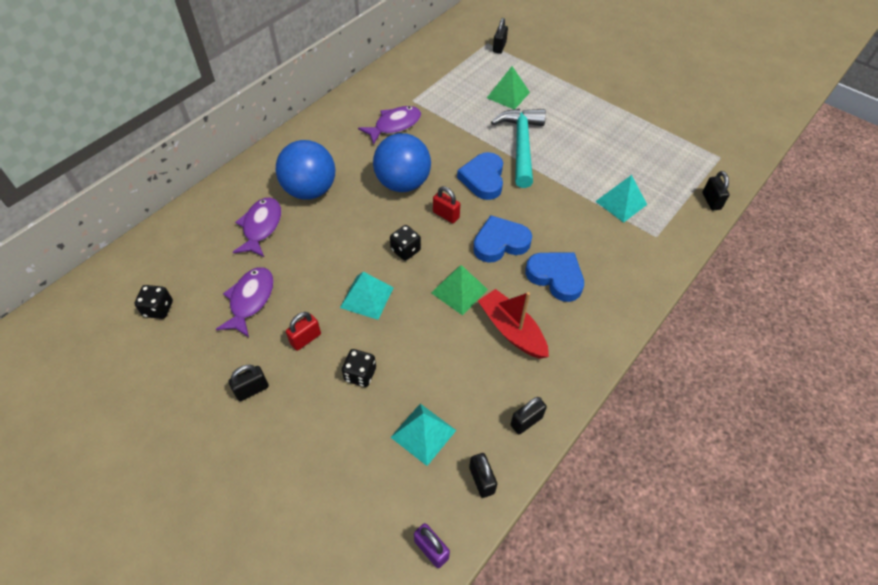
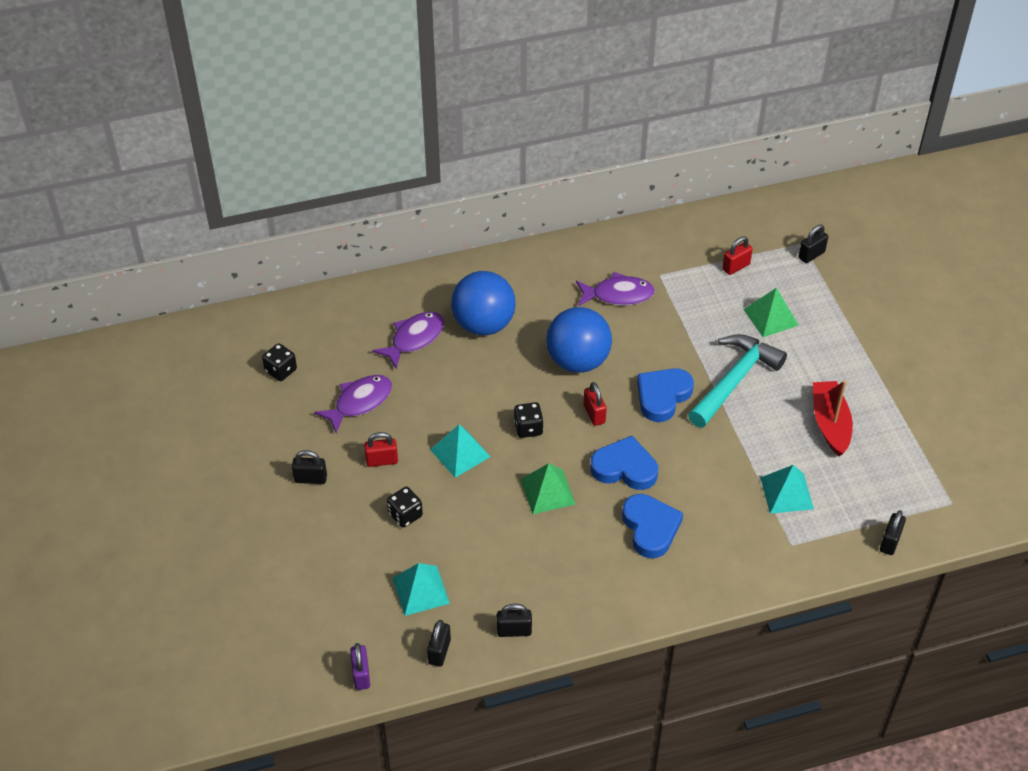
camera: 35 degrees right, 5 degrees down
red boat [478,289,549,359] -> red boat moved to [813,380,853,457]
none -> red padlock [722,237,753,275]

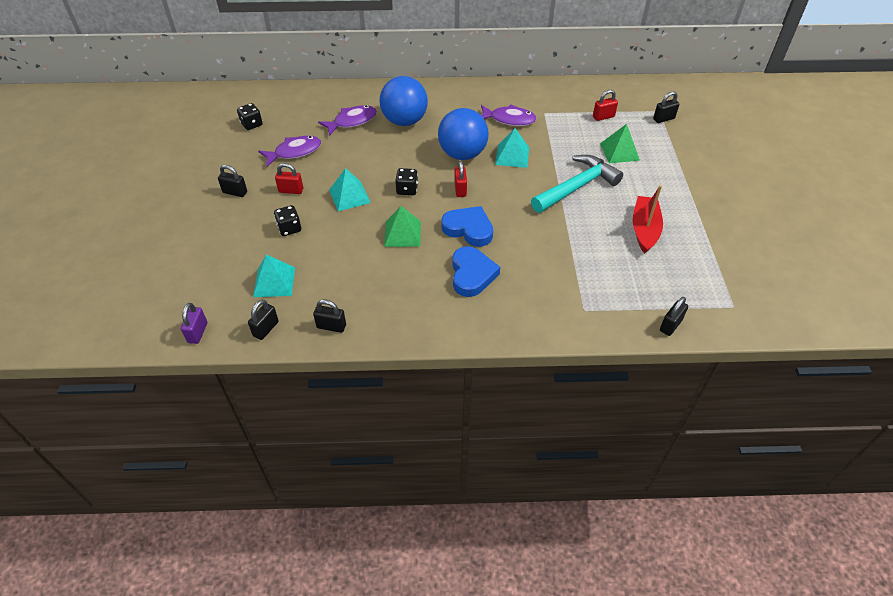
camera: 15 degrees right, 0 degrees up
blue heart [637,368,694,422] -> none
turquoise pyramid [760,465,814,514] -> turquoise pyramid moved to [495,128,529,168]

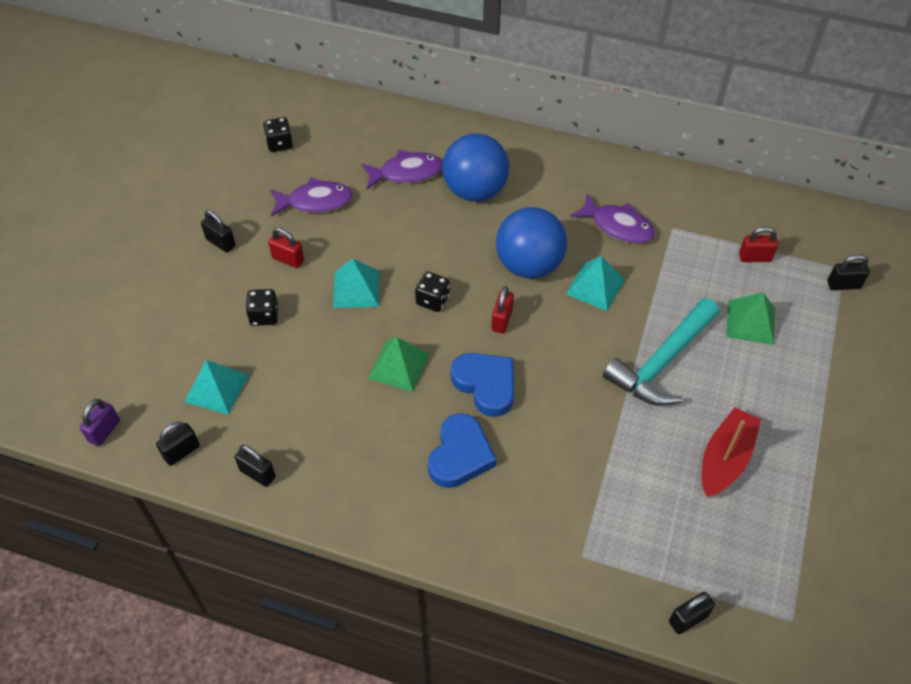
camera: 20 degrees right, 5 degrees up
turquoise hammer [531,155,623,213] -> turquoise hammer turned 150 degrees clockwise [603,298,719,406]

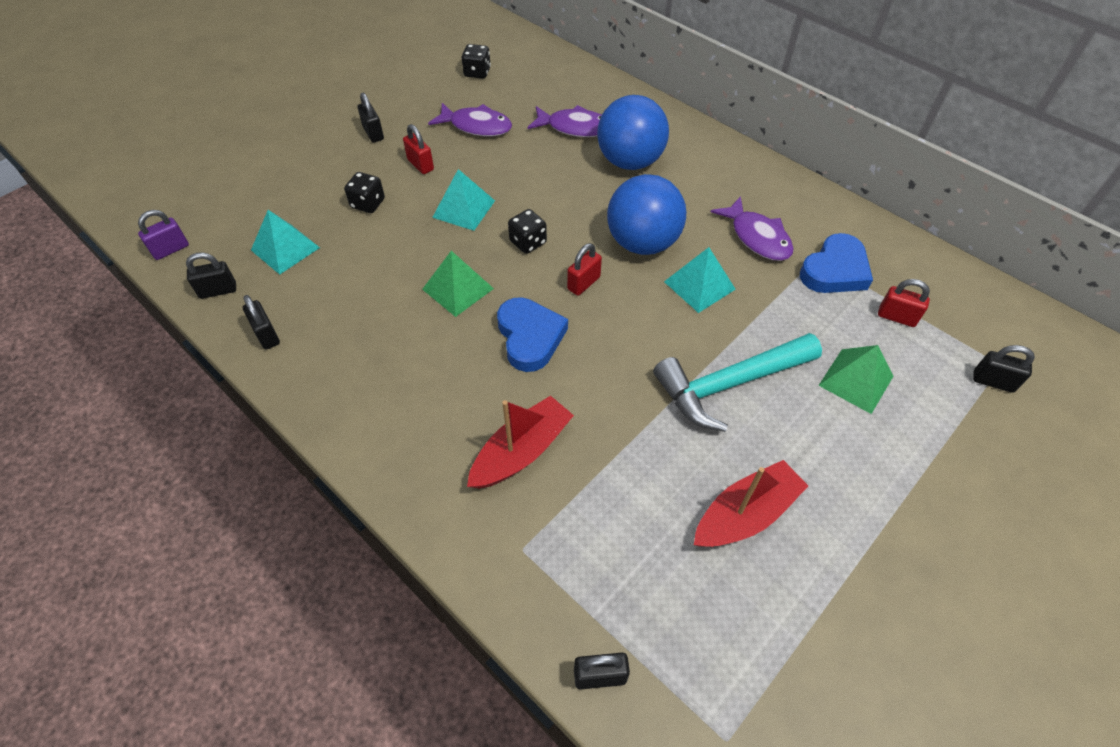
camera: 25 degrees right, 0 degrees up
blue heart [428,413,496,488] -> blue heart moved to [800,233,873,293]
none -> red boat [467,396,574,489]

